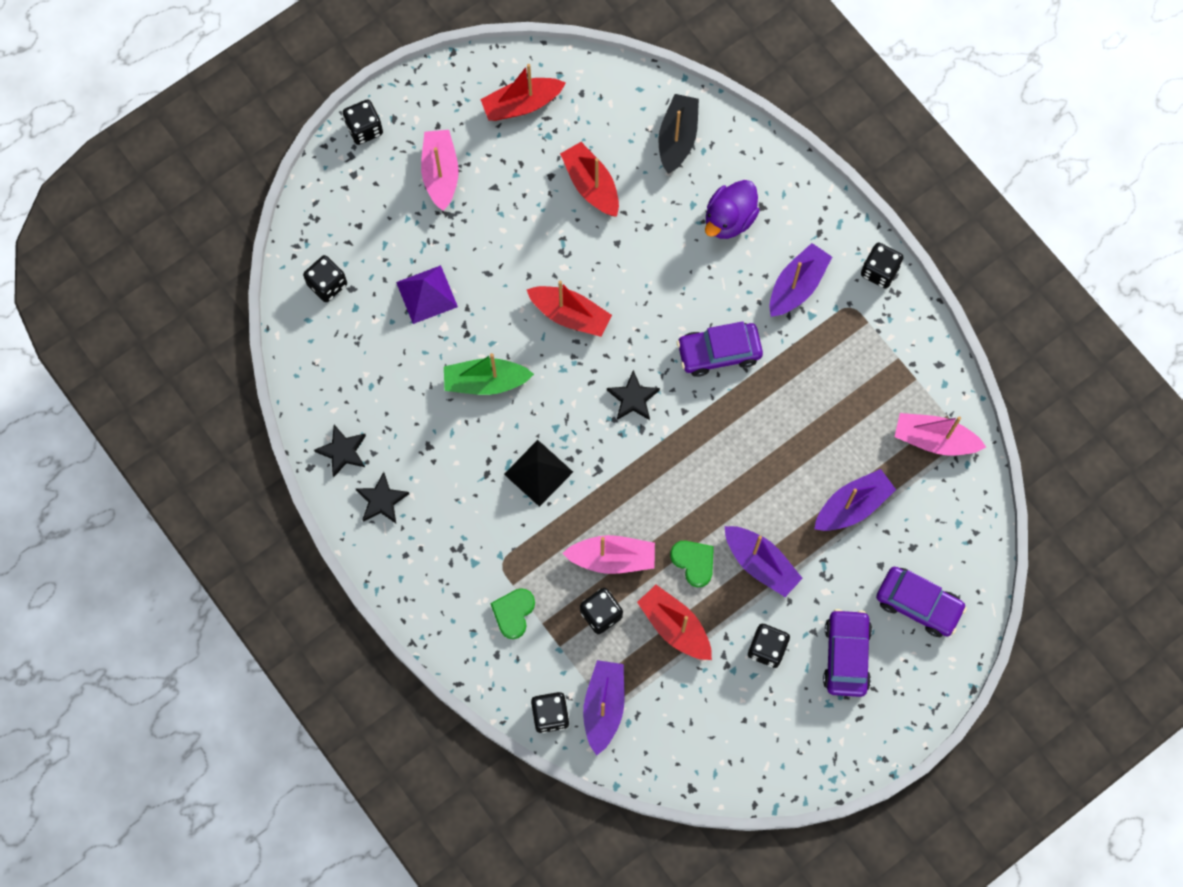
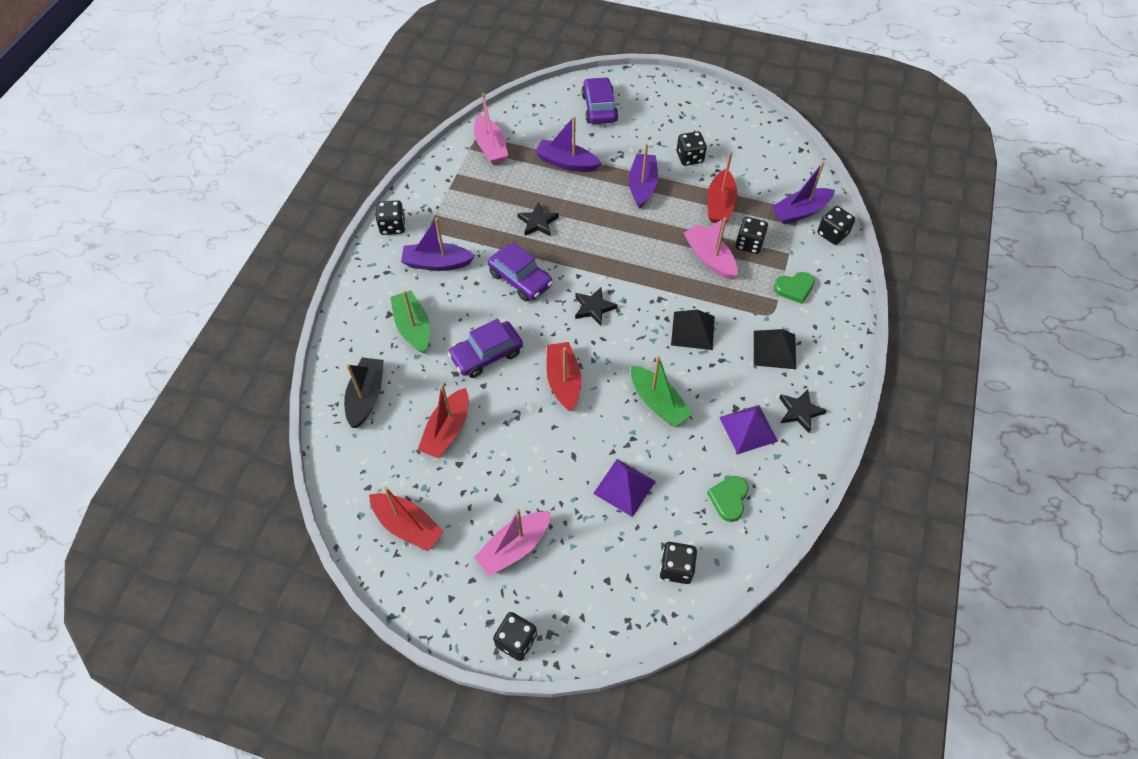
camera: 125 degrees left, 15 degrees down
black star [314,425,366,477] -> black star moved to [517,202,559,236]
black boat [658,94,699,174] -> black boat turned 120 degrees clockwise [344,357,384,428]
green heart [670,541,714,587] -> green heart moved to [707,476,748,522]
purple duck [705,180,760,239] -> green boat [391,290,430,354]
purple car [823,609,872,697] -> purple car moved to [448,319,523,378]
none -> purple pyramid [719,405,778,454]
none -> black pyramid [754,329,796,369]

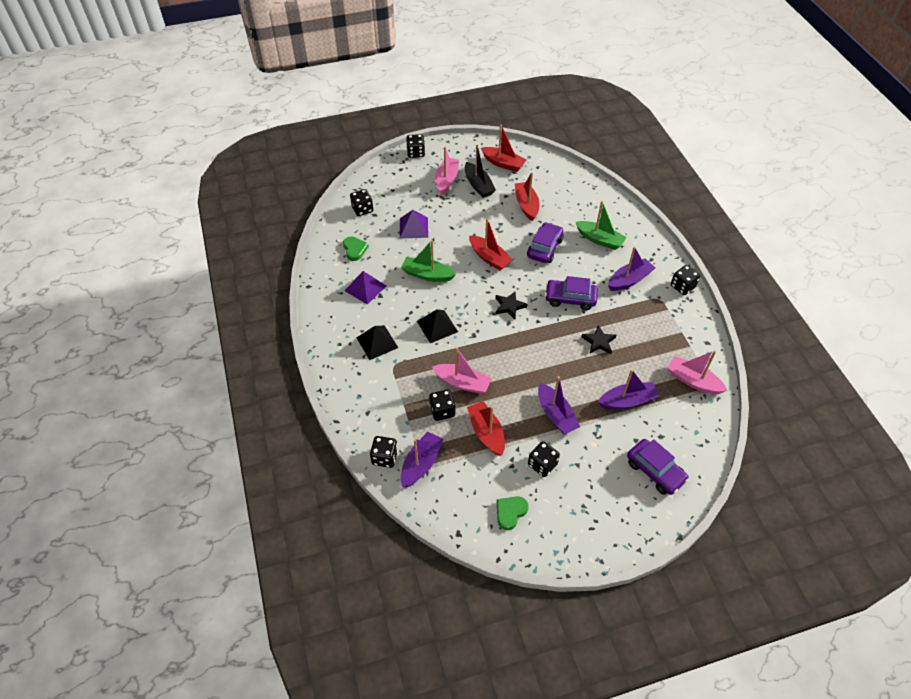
camera: 145 degrees right, 5 degrees down
black boat [344,357,384,428] -> black boat moved to [465,145,496,198]
red boat [369,487,444,551] -> red boat turned 150 degrees counterclockwise [481,125,526,172]
green heart [774,272,815,304] -> green heart moved to [497,496,529,530]
black star [779,389,827,433] -> none

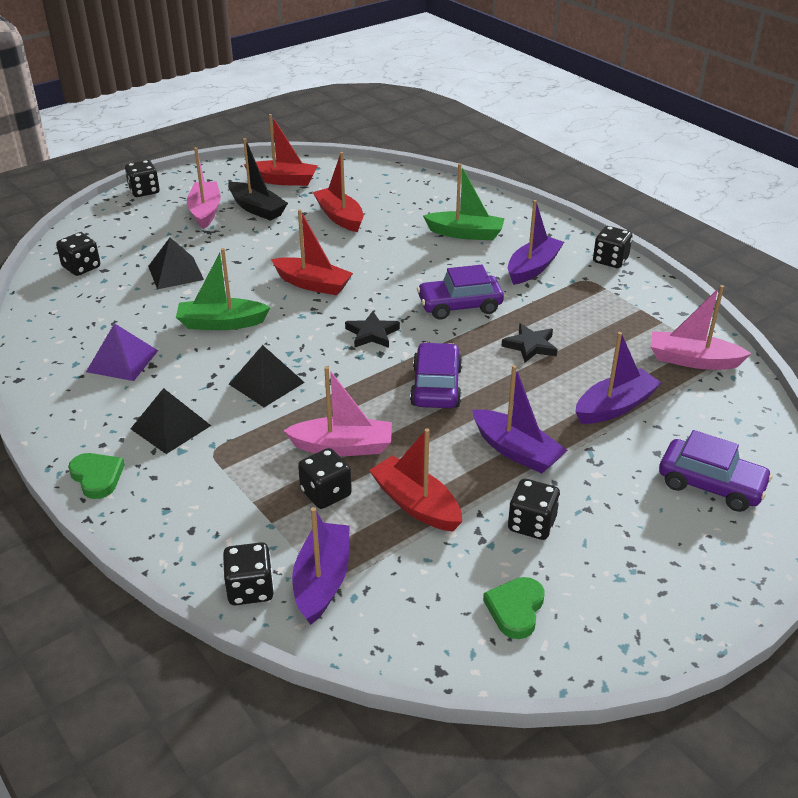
camera: 20 degrees left, 15 degrees down
green heart [343,237,369,261] -> green heart moved to [68,453,125,499]
purple pyramid [400,210,428,238] -> black pyramid [148,238,204,289]
purple car [527,222,564,263] -> purple car moved to [410,342,463,408]

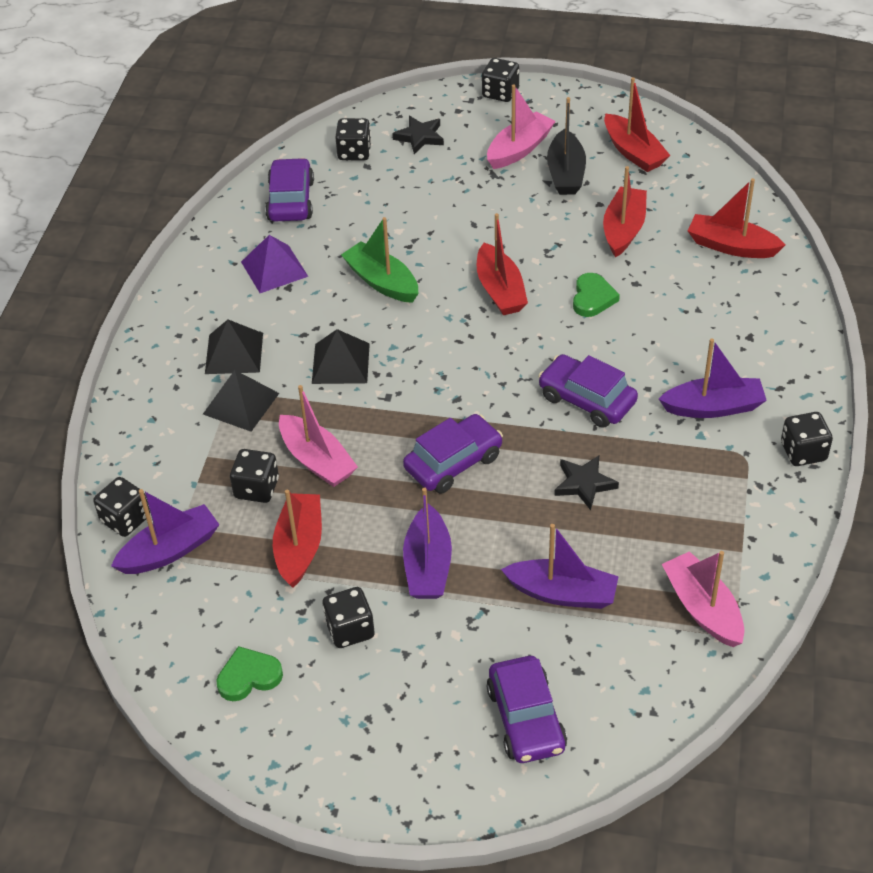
camera: 50 degrees right, 10 degrees up
green heart [68,453,125,499] -> green heart moved to [573,273,620,317]
black pyramid [148,238,204,289] -> black pyramid moved to [203,370,279,432]
black star [345,311,400,348] -> black star moved to [392,116,444,154]
green boat [423,163,505,240] -> none
none -> purple car [265,158,314,222]
none -> red boat [688,178,785,258]

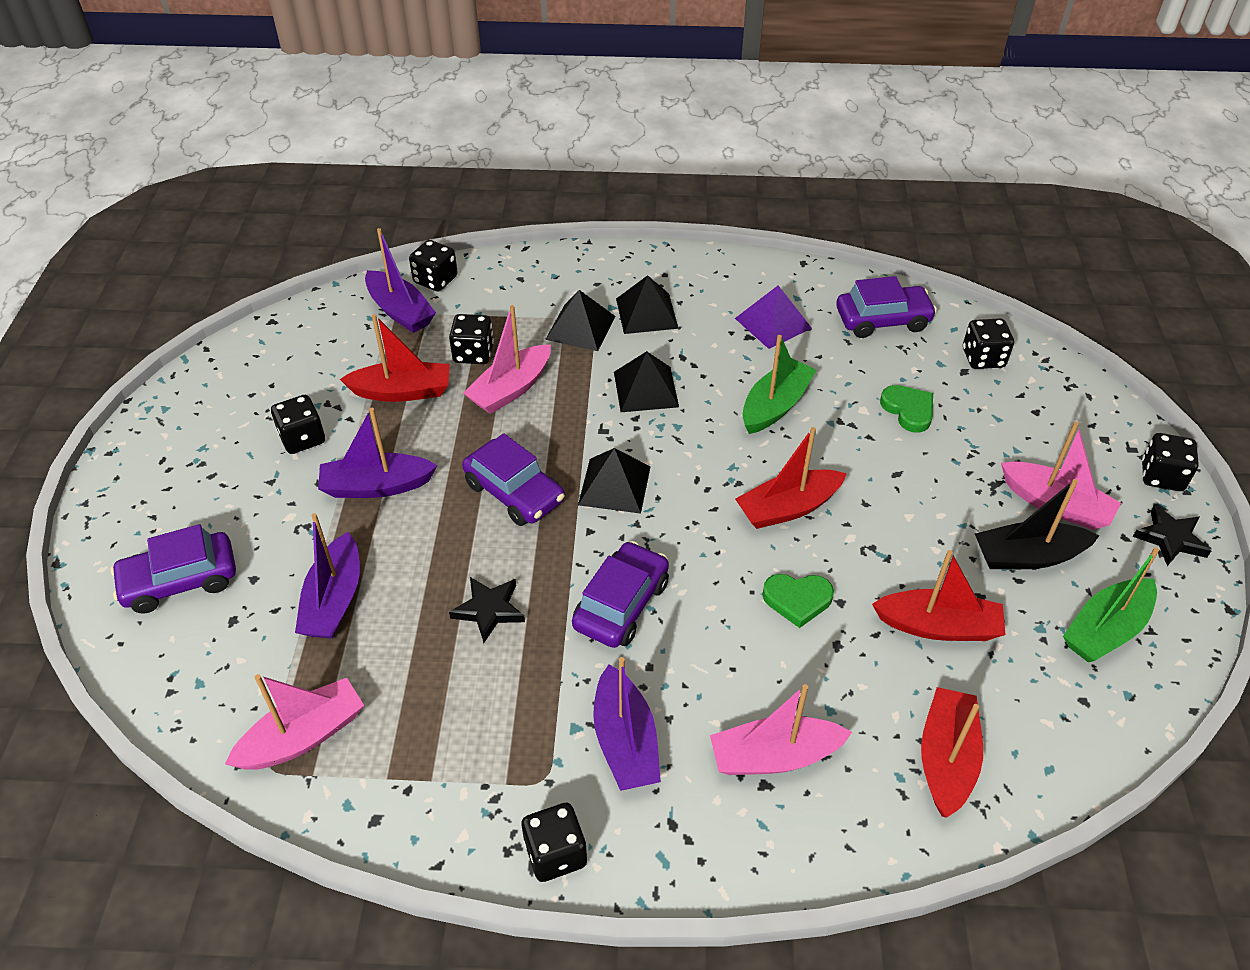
camera: 80 degrees right, 0 degrees up
green heart [216,646,283,701] -> green heart moved to [880,385,933,433]
black star [392,116,444,154] -> black star moved to [1133,504,1211,566]
red boat [604,77,671,172] -> green boat [1063,548,1159,662]
none -> black pyramid [578,448,651,514]
none -> pink boat [710,684,852,775]

